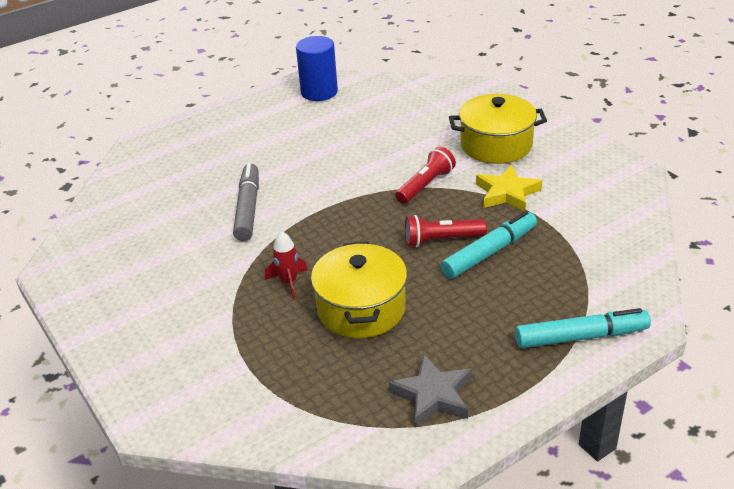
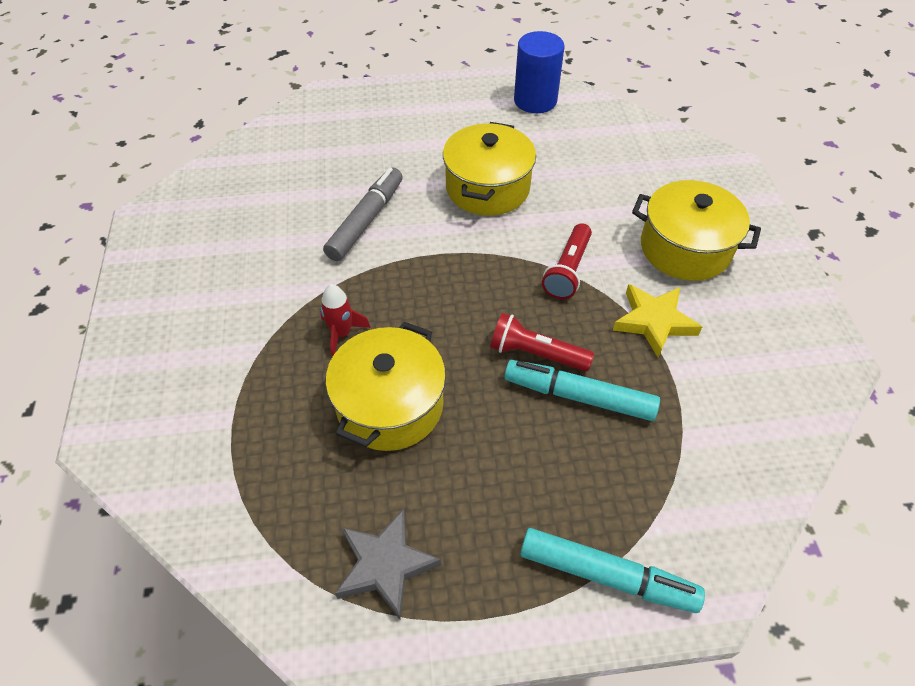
camera: 25 degrees right, 15 degrees up
red flashlight [395,147,456,204] -> red flashlight turned 135 degrees clockwise [542,223,592,299]
turquoise marker [441,211,537,279] -> turquoise marker turned 150 degrees counterclockwise [504,360,660,421]
none -> yellow pot [443,122,536,216]

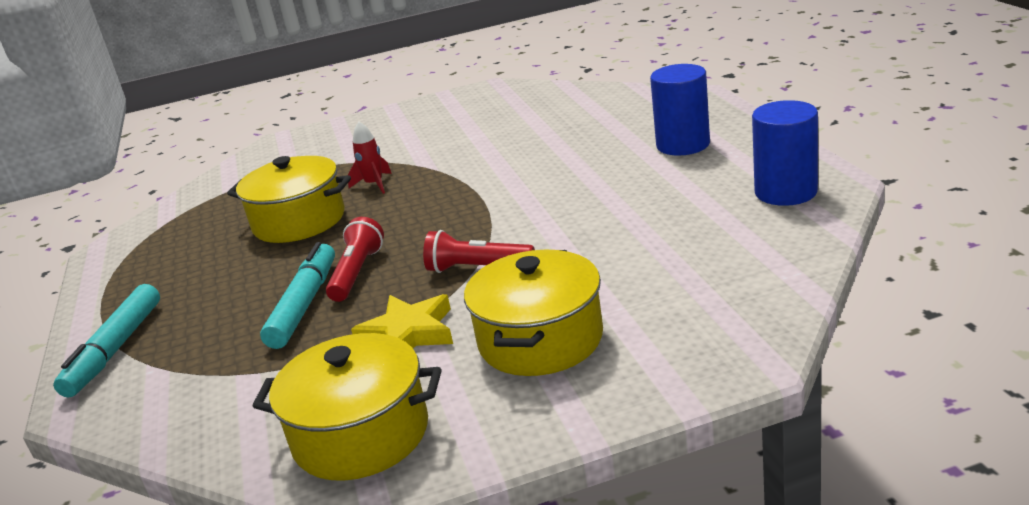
camera: 85 degrees right, 25 degrees down
grey marker [323,167,403,261] -> none
grey star [335,509,441,620] -> none
yellow pot [443,122,536,216] -> yellow pot moved to [253,333,441,481]
none -> blue cylinder [650,64,710,156]

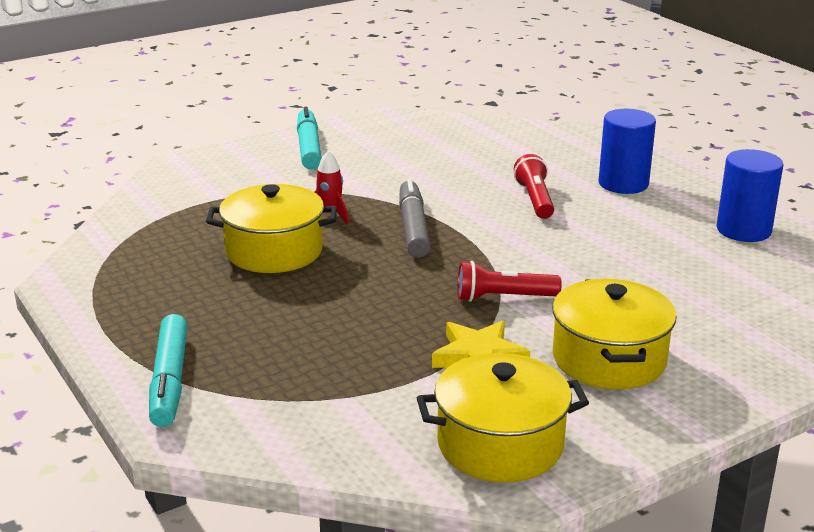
camera: 20 degrees left, 0 degrees up
turquoise marker [260,242,335,349] -> turquoise marker moved to [297,107,322,169]
red flashlight [326,217,384,302] -> red flashlight moved to [514,154,554,219]
none -> grey marker [399,178,431,258]

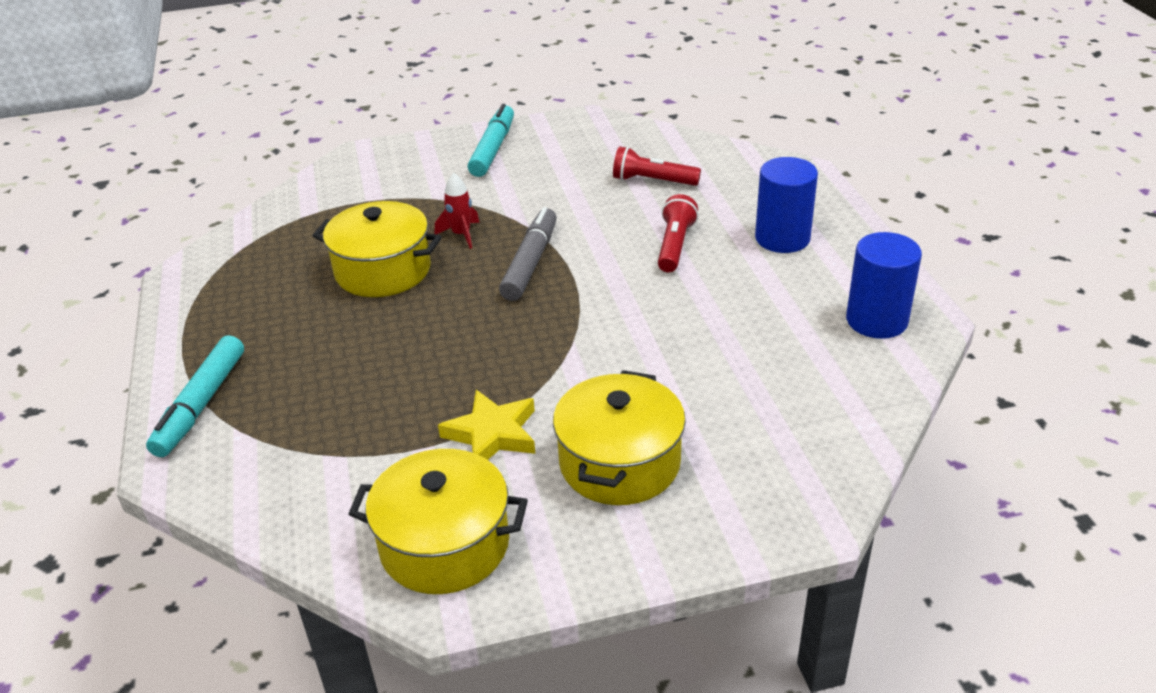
camera: 20 degrees right, 10 degrees up
red flashlight [457,261,562,302] -> red flashlight moved to [613,146,701,186]

